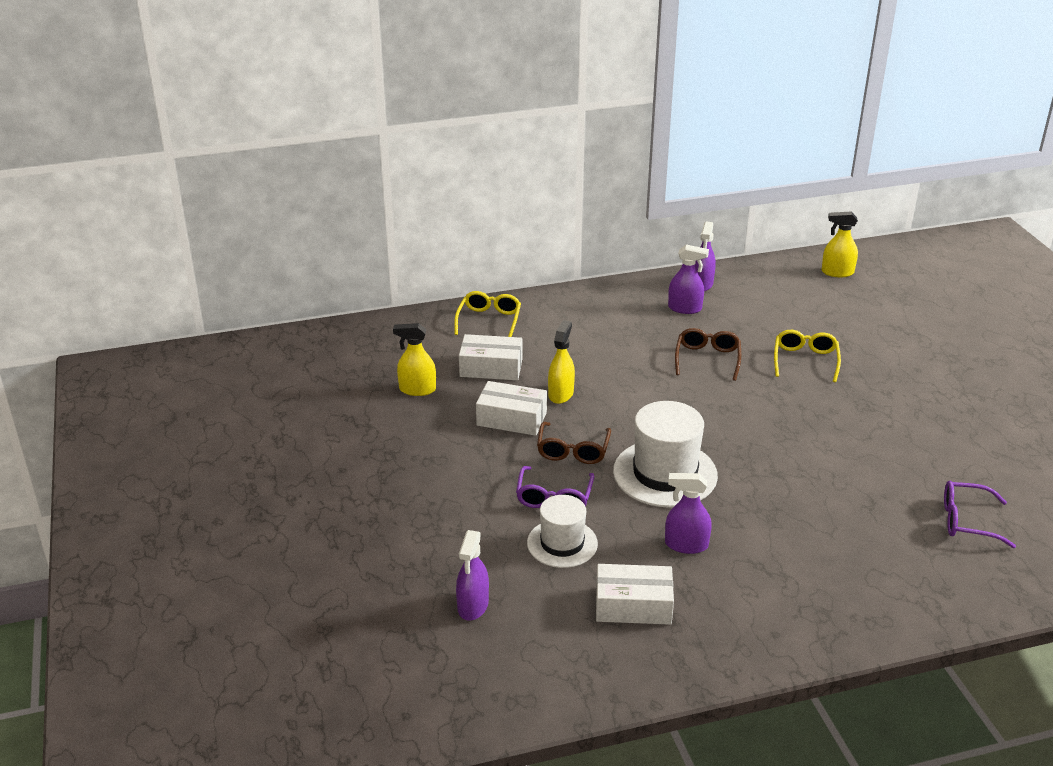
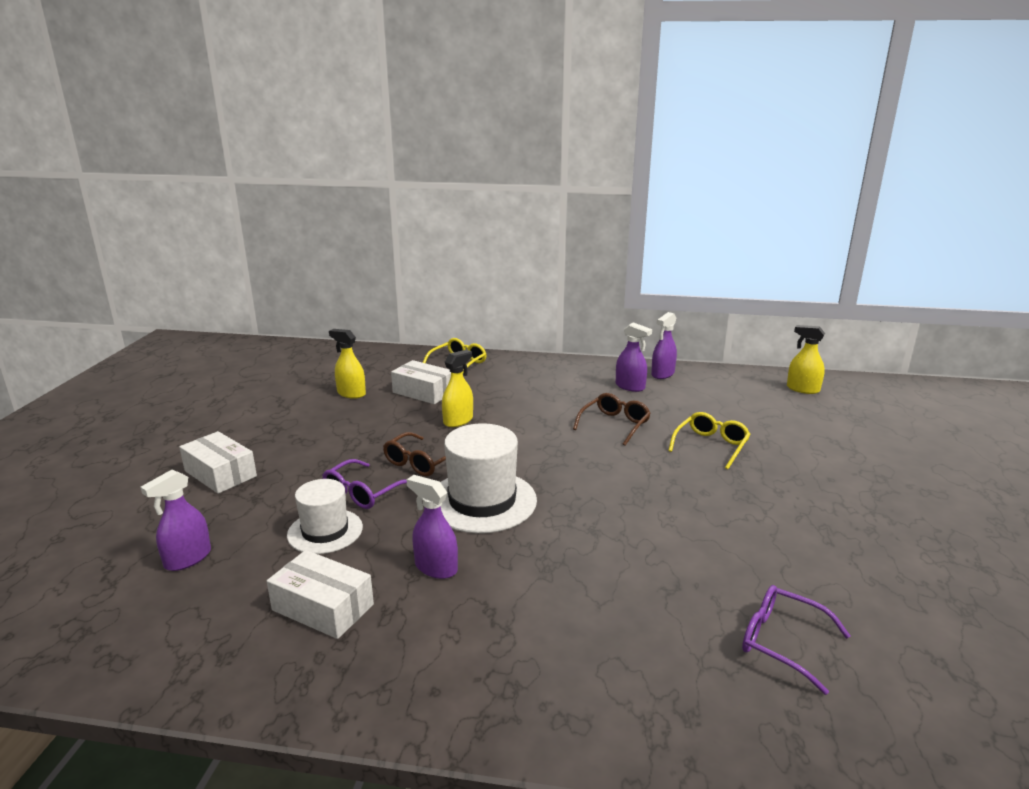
camera: 25 degrees right, 10 degrees down
white box [476,381,547,436] -> white box moved to [179,431,257,494]

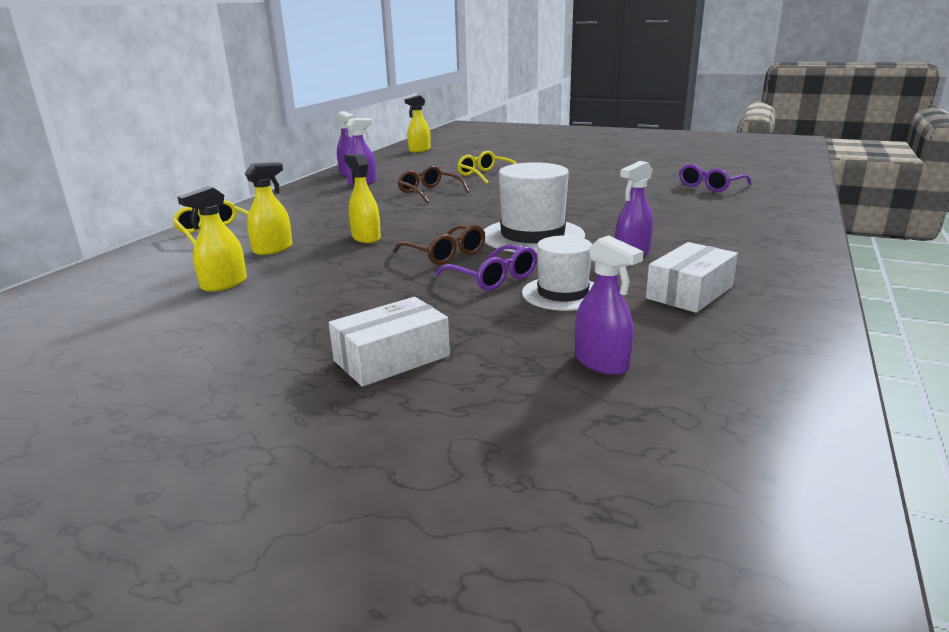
camera: 75 degrees left, 0 degrees up
white box [391,360,451,404] -> yellow spray bottle [245,162,292,255]

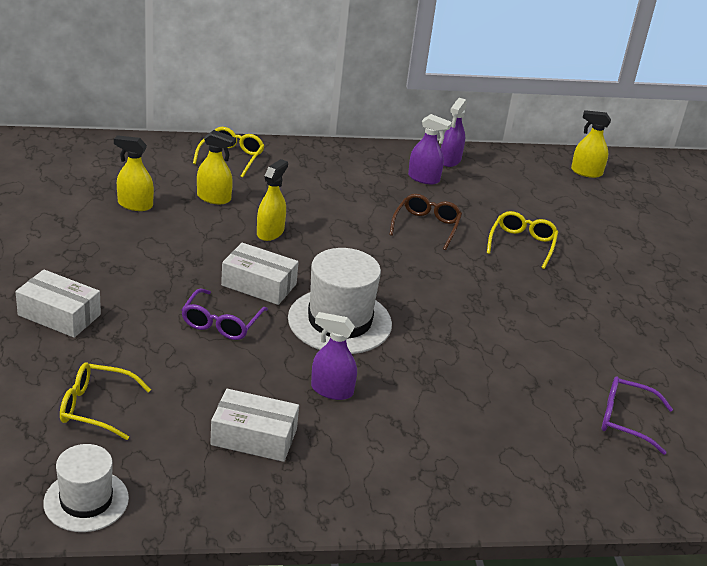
camera: 55 degrees right, 10 degrees up
brown glasses [393,225,485,265] -> white box [221,243,299,305]
white hat [522,235,594,311] -> white hat moved to [43,444,129,532]
purple spray bottle [575,236,644,375] -> yellow glasses [60,363,151,440]

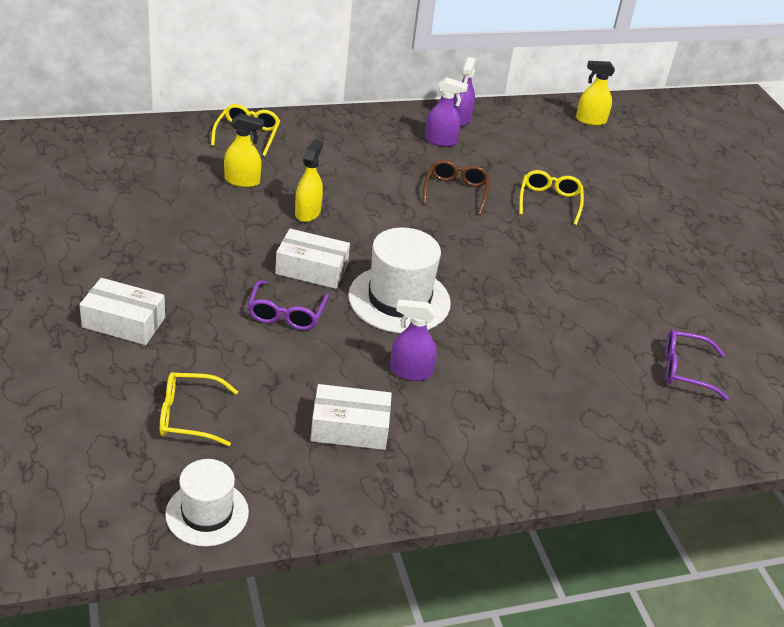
camera: 10 degrees left, 5 degrees up
yellow spray bottle [114,135,154,211] -> none

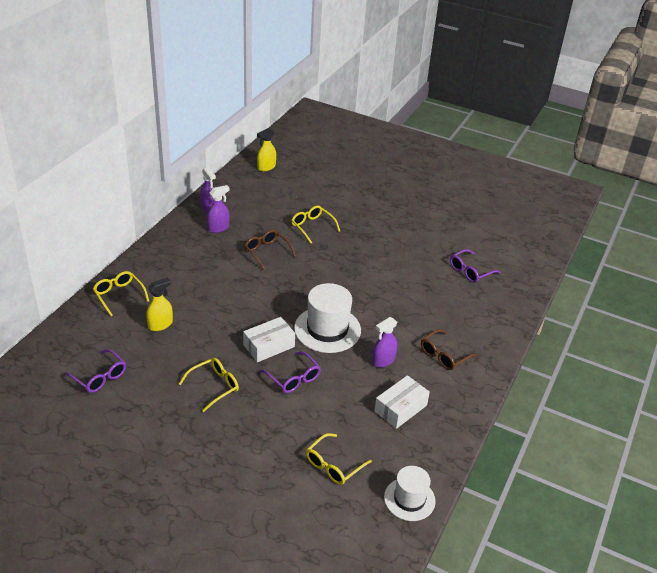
camera: 45 degrees left, 0 degrees up
white box [79,278,165,345] -> none
yellow spray bottle [295,139,323,222] -> none
none -> purple glasses [64,349,126,393]
none -> yellow glasses [179,358,239,412]
none -> brown glasses [421,329,478,370]

